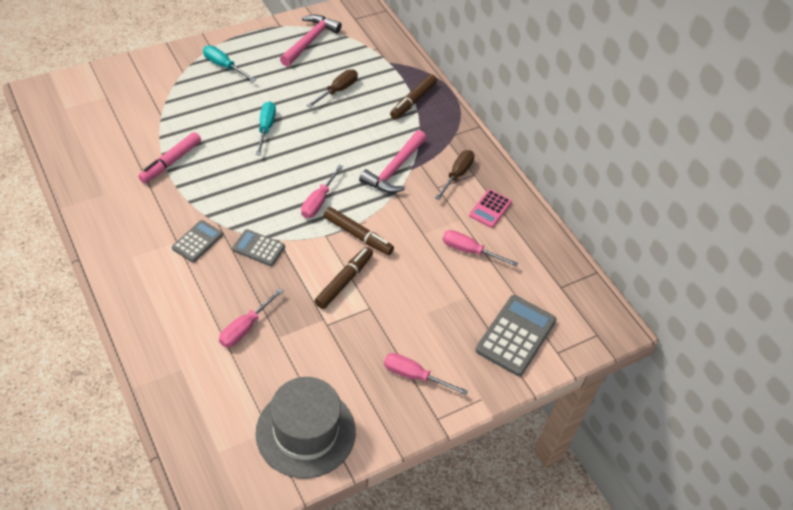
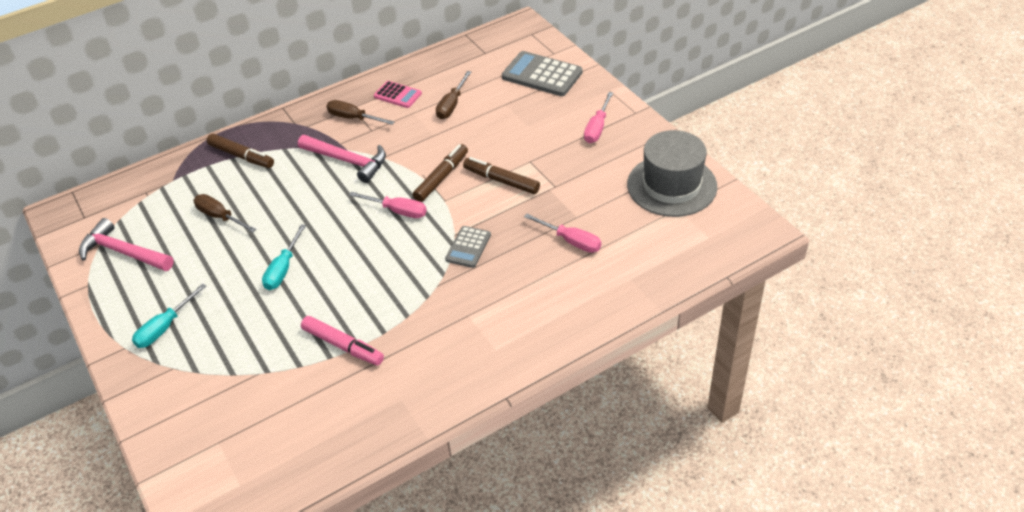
camera: 85 degrees left, 5 degrees down
grey calculator [172,220,223,262] -> none
turquoise screwdriver [256,101,276,155] -> turquoise screwdriver turned 75 degrees counterclockwise [262,224,306,290]
pink screwdriver [442,230,518,266] -> brown screwdriver [436,71,471,119]

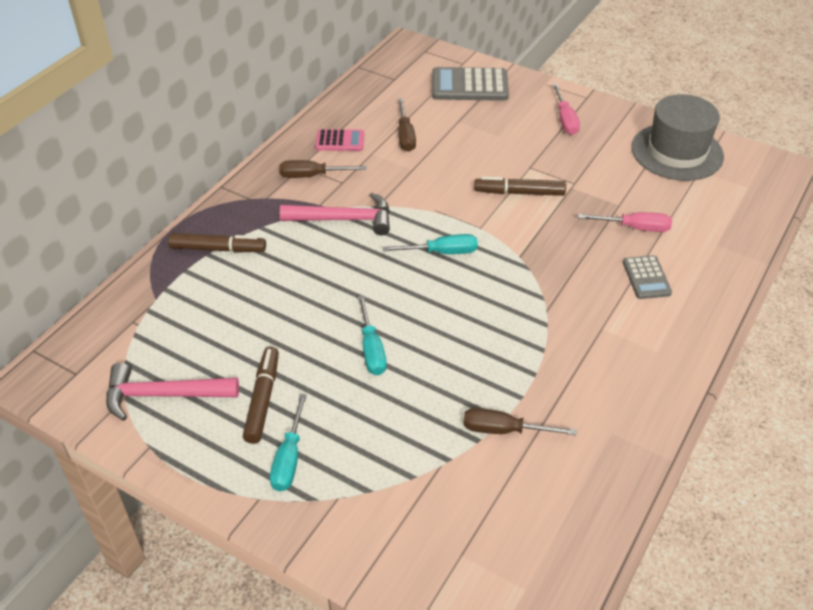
camera: 30 degrees left, 0 degrees up
brown screwdriver [194,194,256,233] -> brown screwdriver moved to [463,408,577,435]
pink marker [301,316,384,366] -> none
pink screwdriver [349,192,427,218] -> turquoise screwdriver [383,234,478,254]
brown marker [413,144,468,202] -> brown marker moved to [243,347,279,444]
grey calculator [445,226,491,268] -> grey calculator moved to [623,255,672,299]

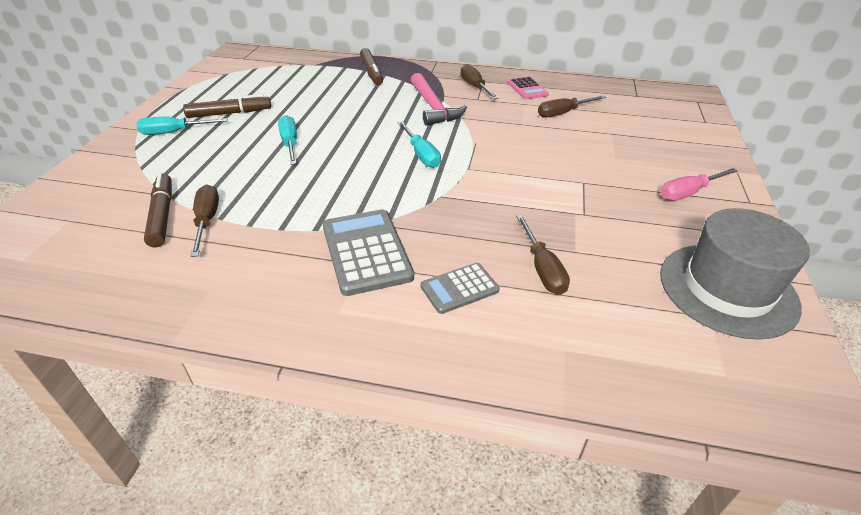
camera: 70 degrees right, 5 degrees down
pink hammer [106,363,239,421] -> none
turquoise screwdriver [358,295,387,375] -> turquoise screwdriver turned 105 degrees clockwise [278,115,297,165]
grey calculator [432,67,509,101] -> grey calculator moved to [323,209,414,296]
brown marker [474,176,566,196] -> brown marker moved to [144,173,172,247]
pink screwdriver [578,212,672,232] -> brown screwdriver [516,215,570,295]

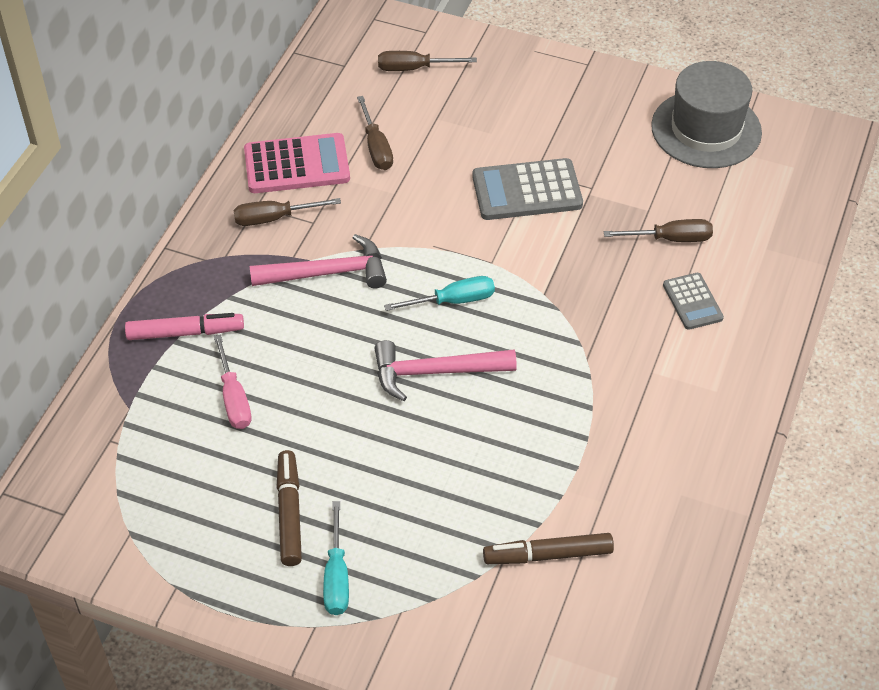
camera: 80 degrees left, 10 degrees up
brown screwdriver [190,185,219,257] -> brown screwdriver moved to [378,51,477,71]
turquoise screwdriver [278,115,297,165] -> none
grey calculator [323,209,414,296] -> grey calculator moved to [472,158,583,220]
brown marker [360,48,383,85] -> pink marker [125,313,244,340]
pink calculator [508,77,549,99] -> pink calculator [244,133,350,193], size x1.71
pink screwdriver [661,168,738,201] -> pink screwdriver moved to [214,334,252,429]
none -> pink hammer [374,340,517,401]

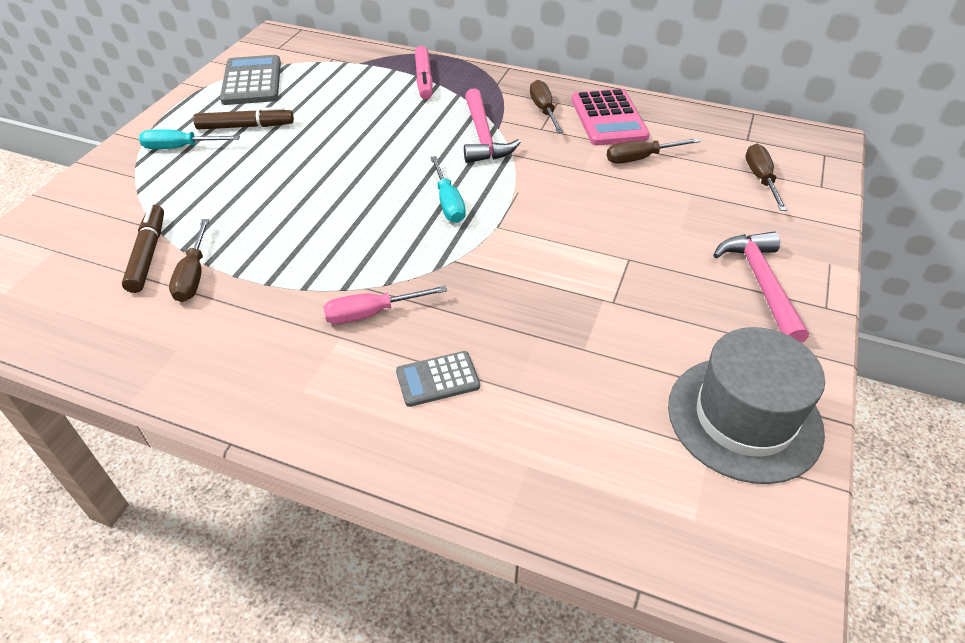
camera: 90 degrees right, 5 degrees down
pink screwdriver [214,334,252,429] -> pink screwdriver moved to [323,286,447,324]
pink hammer [374,340,517,401] -> pink hammer moved to [713,232,809,343]
grey calculator [472,158,583,220] -> grey calculator moved to [220,55,281,105]
brown screwdriver [604,219,713,242] -> brown screwdriver moved to [169,219,209,302]

